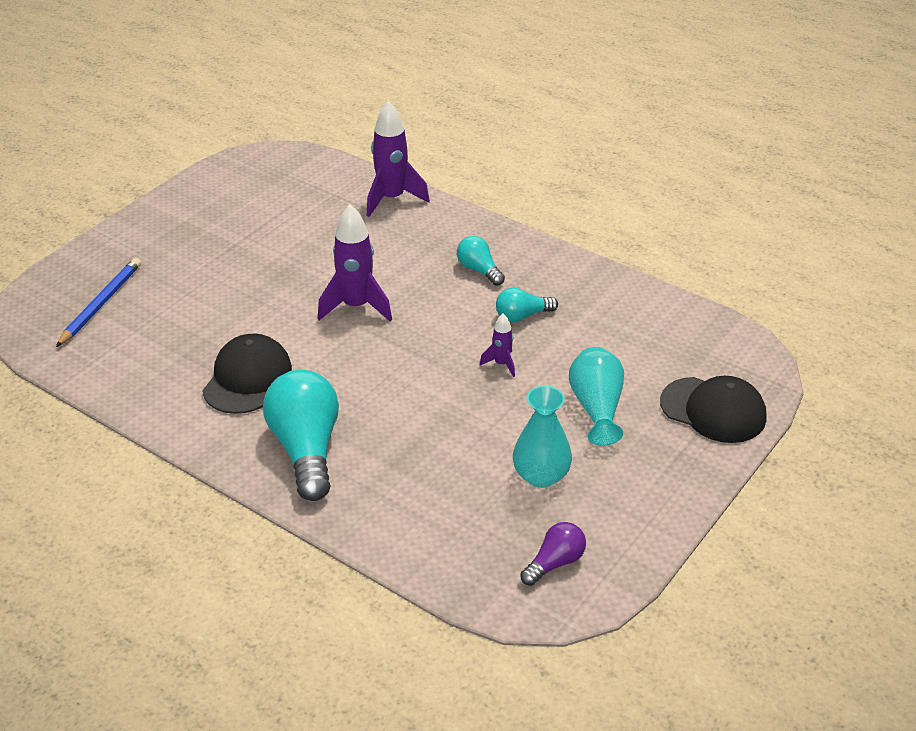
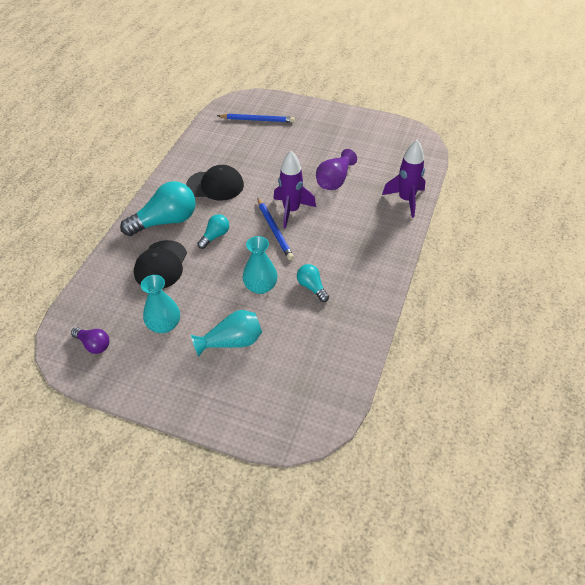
camera: 75 degrees right, 10 degrees up
turquoise light bulb [457,236,505,286] -> turquoise light bulb moved to [197,214,229,249]
purple rocket [480,313,515,377] -> turquoise vase [243,236,277,294]
black cap [660,376,766,443] -> black cap moved to [134,240,187,289]
none -> blue pencil [257,198,294,260]
none -> purple vase [316,149,357,190]

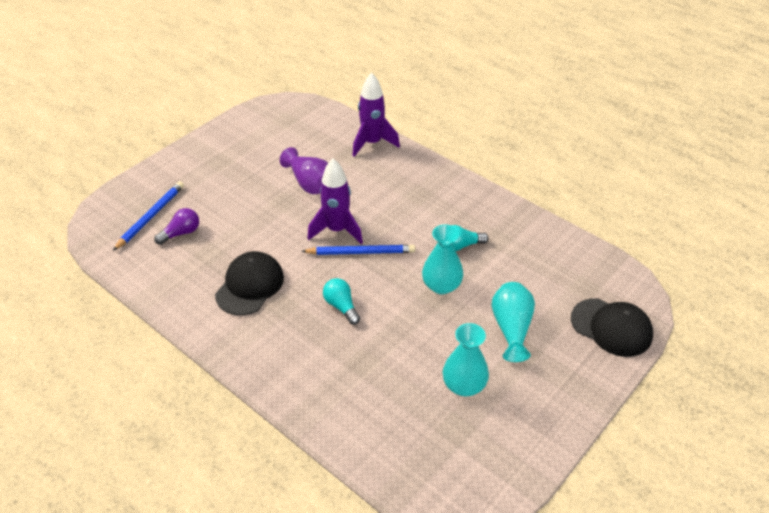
camera: 70 degrees left, 5 degrees down
purple light bulb [71,327,110,354] -> purple light bulb moved to [154,208,199,245]
turquoise light bulb [120,181,196,236] -> none
black cap [134,240,187,289] -> black cap moved to [571,298,653,357]

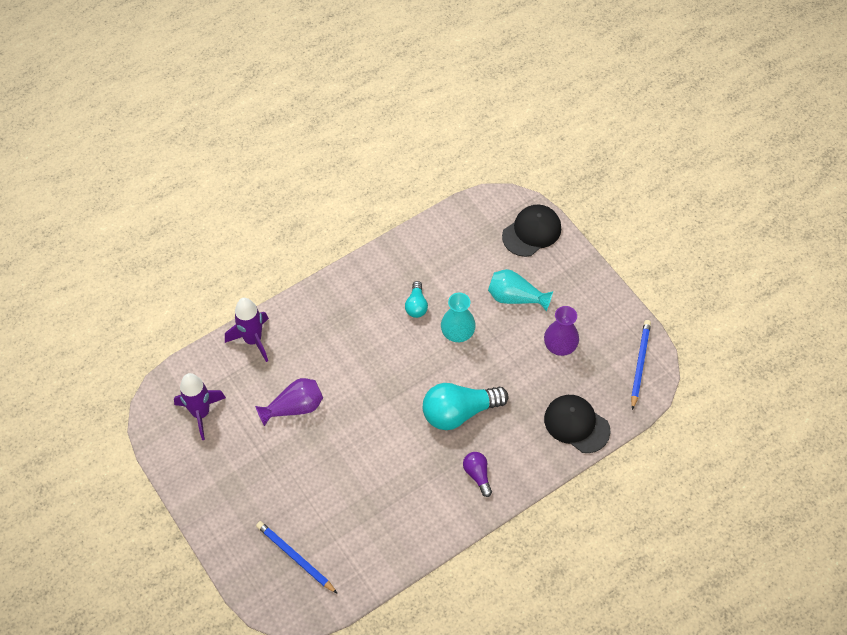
camera: 75 degrees left, 15 degrees up
purple light bulb [154,208,199,245] -> purple light bulb moved to [463,452,492,497]
black cap [215,251,284,315] -> black cap moved to [544,395,610,453]
blue pencil [301,245,415,255] -> blue pencil moved to [631,320,651,410]
purple rocket [307,159,363,244] -> purple rocket moved to [174,373,226,440]
turquoise light bulb [323,278,360,325] -> turquoise light bulb [423,383,509,430], size x1.96
turquoise vase [443,323,489,396] -> purple vase [544,306,579,356]

